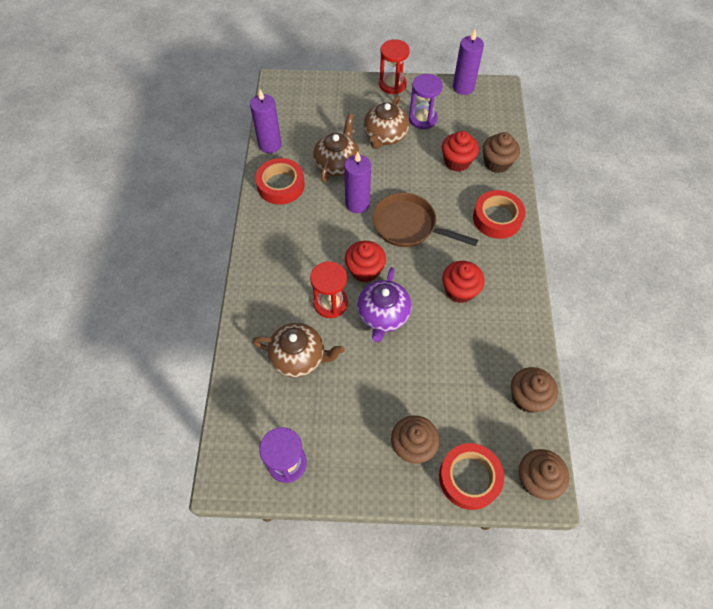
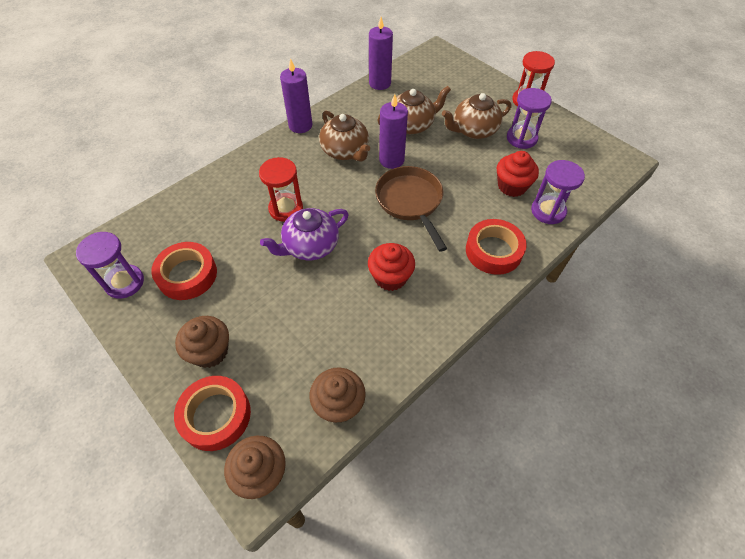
camera: 45 degrees right, 5 degrees down
brown teapot [252,323,344,378] -> brown teapot moved to [319,111,370,162]
red tape [255,158,305,205] -> red tape moved to [151,242,217,300]
red cupcake [345,241,386,283] -> none
purple candle [453,30,484,95] -> purple candle moved to [280,58,312,133]
brown cupcake [483,132,520,173] -> purple hourglass [531,160,585,224]

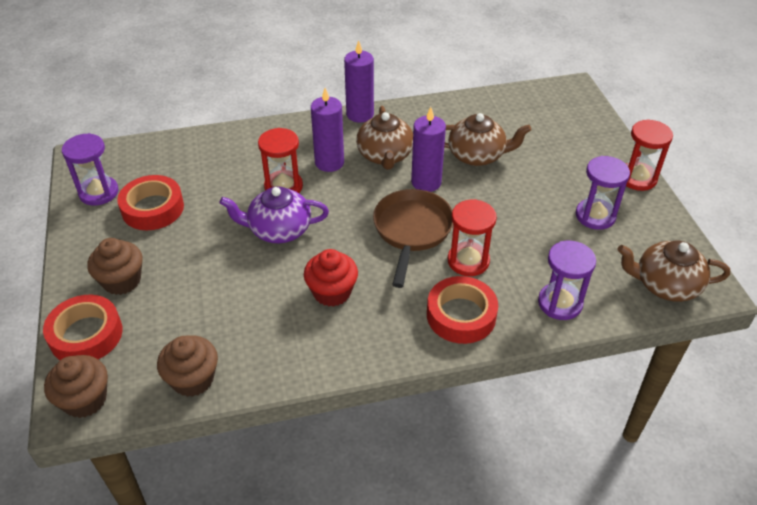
camera: 30 degrees right, 10 degrees down
purple candle [369,17,393,90] -> purple candle moved to [311,88,344,172]
brown teapot [442,93,511,139] -> brown teapot moved to [618,241,730,302]
red cupcake [497,151,539,197] -> none
none -> red hourglass [448,199,497,276]

